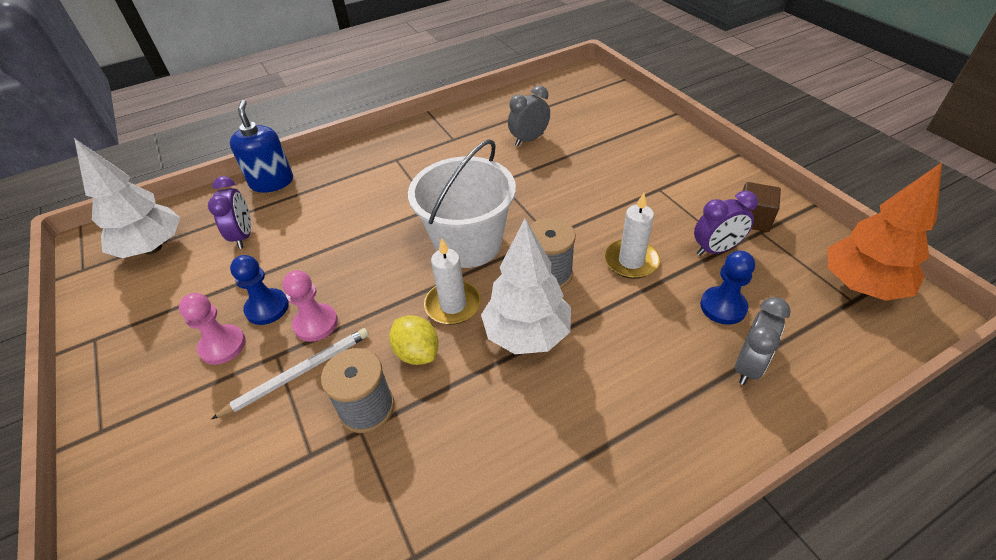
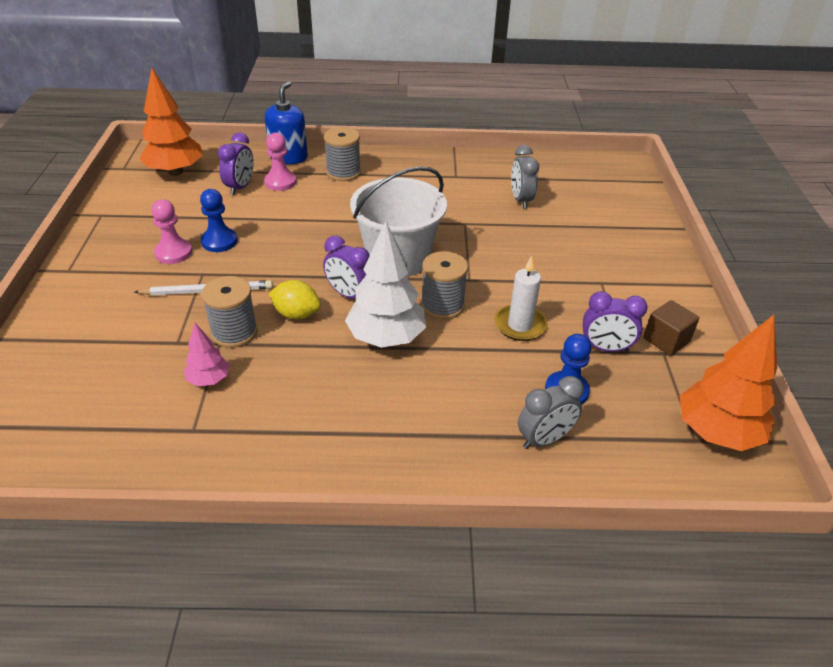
camera: 25 degrees right, 5 degrees down
white tree [74,138,180,258] -> orange tree [139,68,203,176]
pink pawn [282,270,338,342] -> pink pawn moved to [264,133,296,191]
yellow lemon [389,316,439,365] -> yellow lemon turned 60 degrees counterclockwise [269,280,321,319]
white candle [424,238,481,325] -> purple clock [323,235,370,298]
grey clock [508,86,550,146] -> grey clock turned 90 degrees counterclockwise [511,145,539,209]
none -> pink tree [184,323,229,386]
none -> grey spool [324,127,361,181]

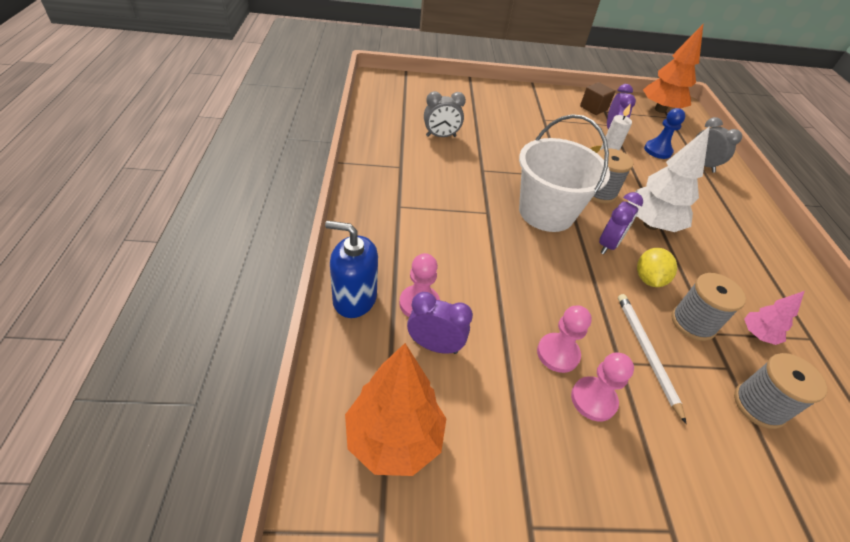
camera: 95 degrees left, 5 degrees up
blue pawn [200,189,238,252] -> pink pawn [537,305,592,373]
grey spool [324,127,361,181] -> grey spool moved to [734,353,827,429]

